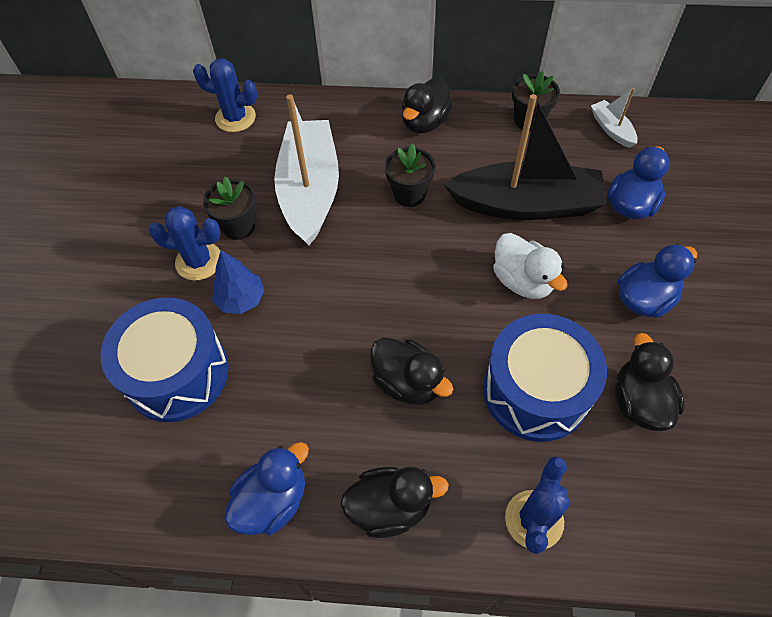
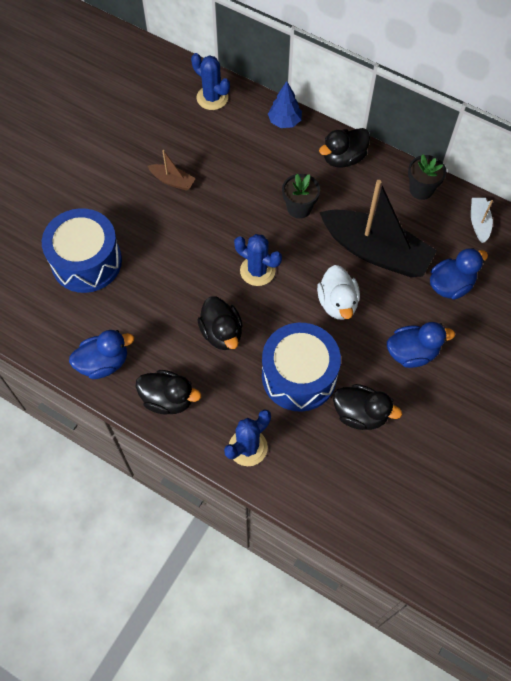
camera: 25 degrees right, 5 degrees up
blue cactus [149,206,221,280] -> blue cactus moved to [234,234,282,286]
black flower pot [203,176,256,240] -> brown boat [148,150,196,191]
blue tree [212,250,265,314] -> blue tree moved to [268,81,302,128]
white boat [274,94,339,245] -> none
black duck [615,333,685,431] -> black duck turned 90 degrees clockwise [333,384,402,430]

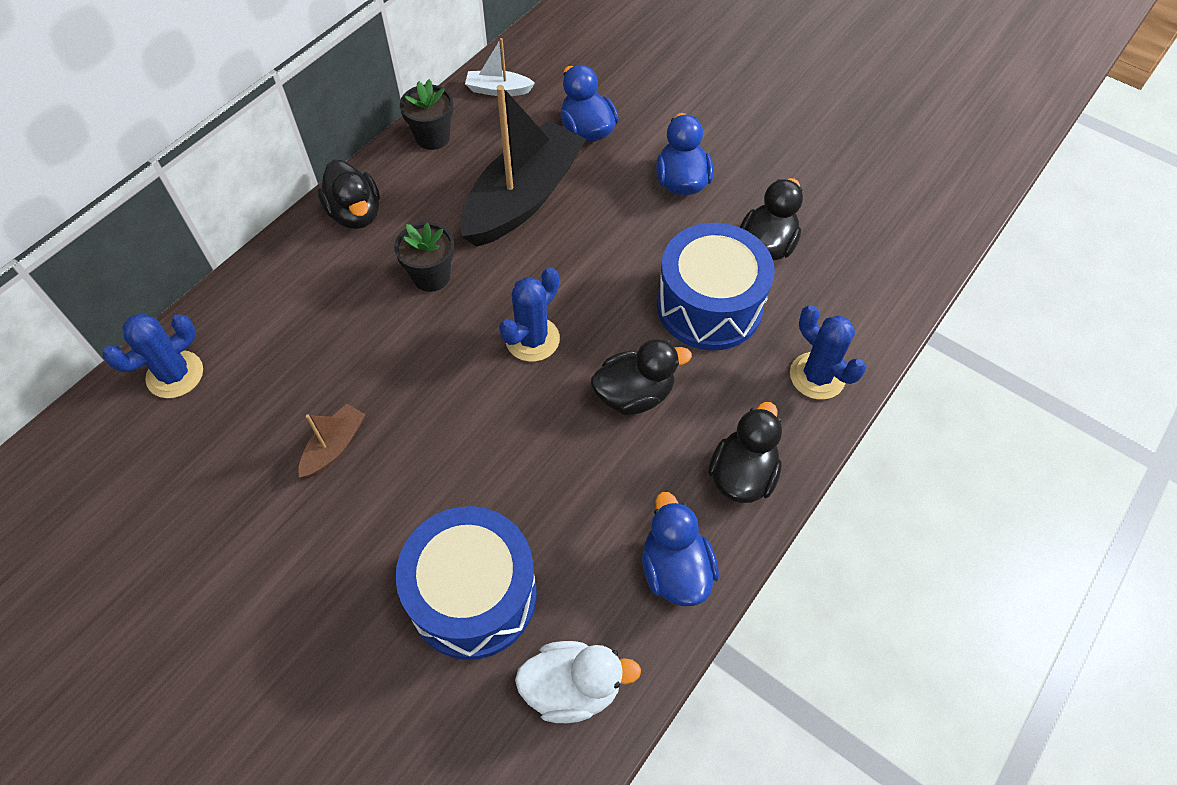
camera: 85 degrees left, 5 degrees down
blue tree [268,81,302,128] -> none
white duck [317,265,360,320] -> white duck moved to [515,641,641,723]

